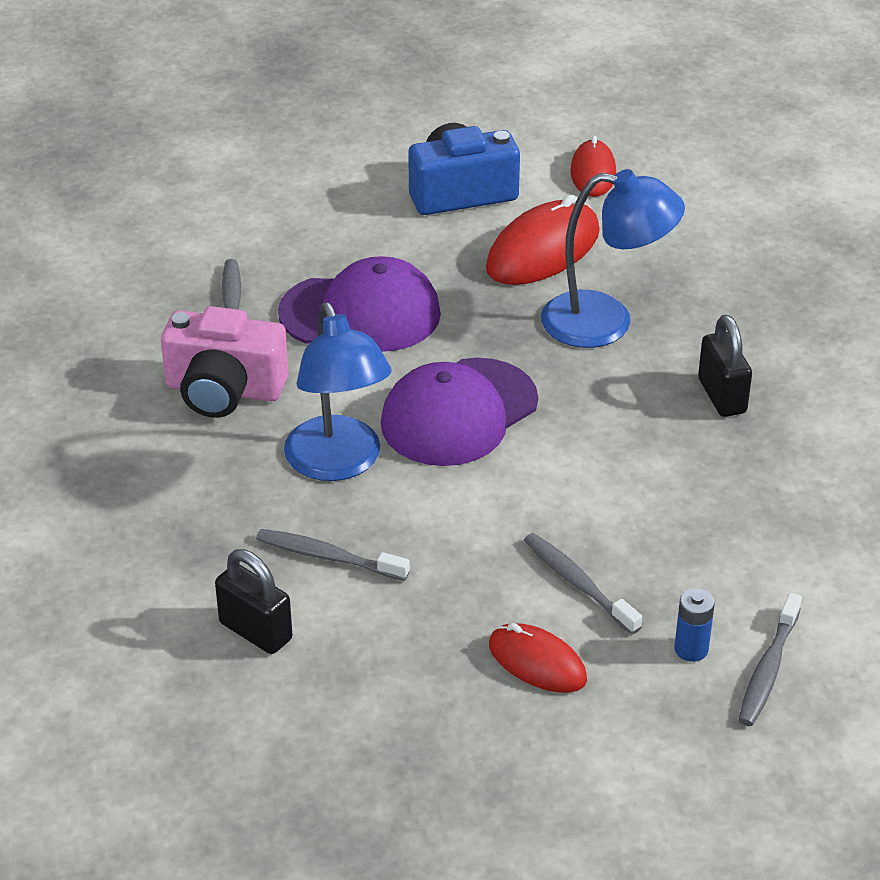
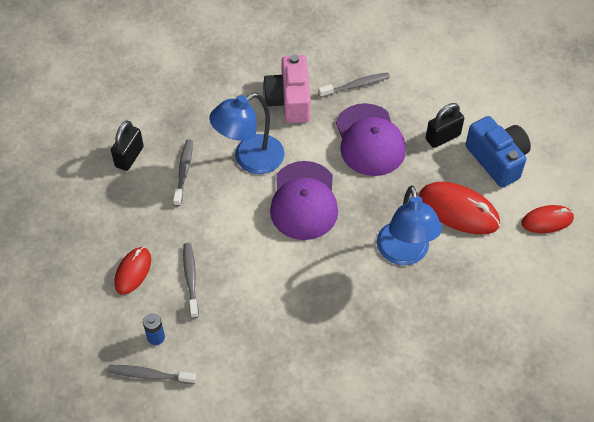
camera: 75 degrees right, 15 degrees up
purple cap [381,358,538,466] -> purple cap turned 120 degrees counterclockwise [270,161,338,240]
grey toothbrush [524,533,642,634] -> grey toothbrush turned 45 degrees counterclockwise [183,243,199,318]
black padlock [698,315,752,417] -> black padlock moved to [426,103,464,148]

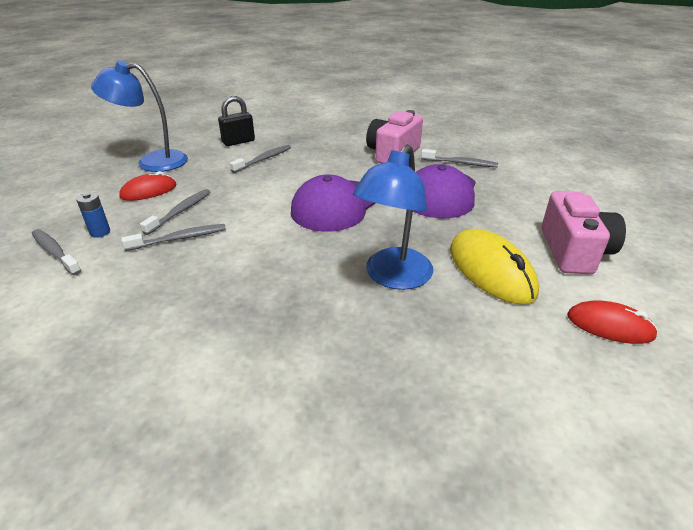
camera: 35 degrees right, 20 degrees down
blue lamp [209,93,284,174] -> blue lamp moved to [91,60,188,172]
red mouse [419,182,500,235] -> yellow mouse [450,229,539,305]
black padlock [426,103,464,148] -> none
blue camera [466,116,531,187] -> pink camera [542,191,626,274]
none -> grey toothbrush [121,224,226,251]

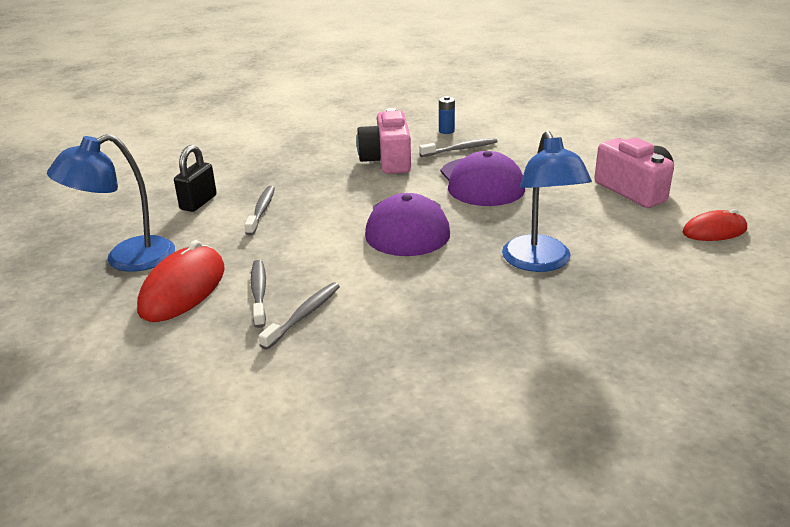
camera: 35 degrees left, 5 degrees down
grey toothbrush [32,229,81,276] -> none
blue battery [76,192,110,238] -> blue battery moved to [439,96,455,134]
red mouse [119,171,177,201] -> red mouse [137,240,225,322], size x1.61
yellow mouse [450,229,539,305] -> none

